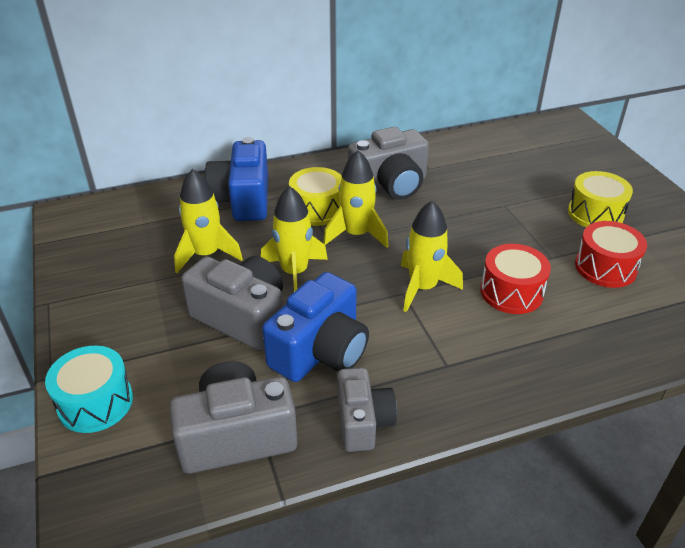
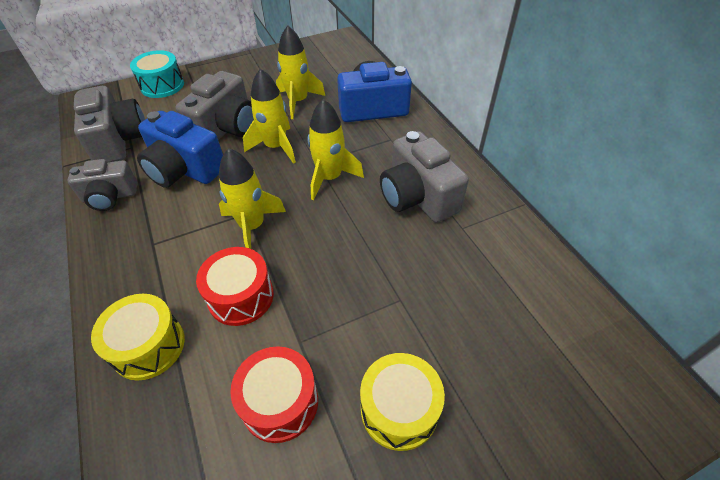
camera: 85 degrees right, 10 degrees up
yellow drum [289,167,342,226] -> yellow drum moved to [91,294,185,381]

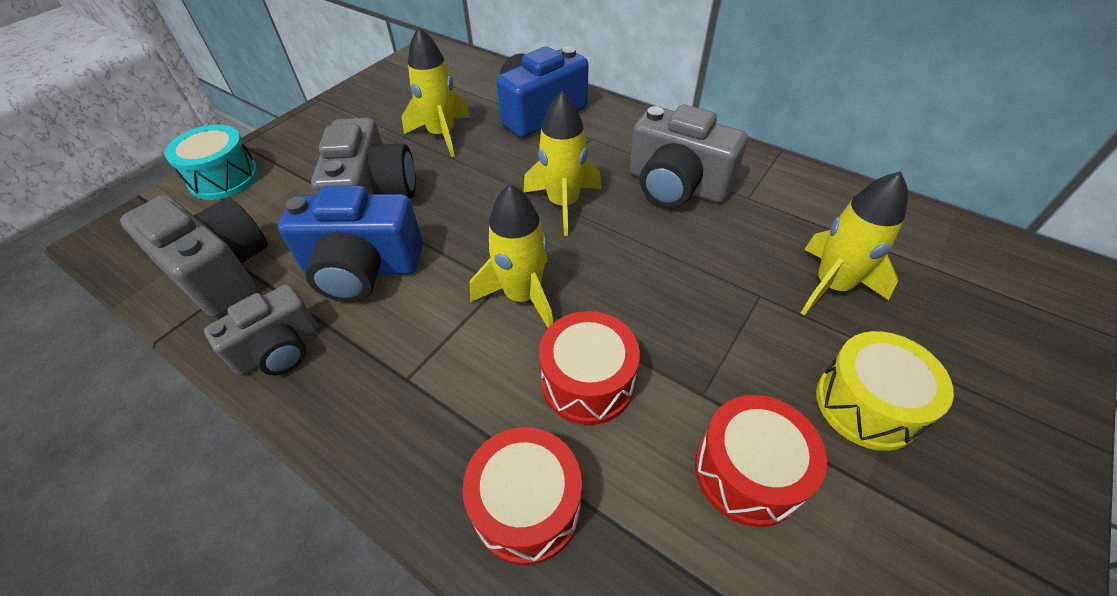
camera: 30 degrees left, 0 degrees up
yellow drum [91,294,185,381] -> red drum [462,427,582,565]
yellow rocket [243,69,296,164] -> yellow rocket moved to [801,171,908,316]

